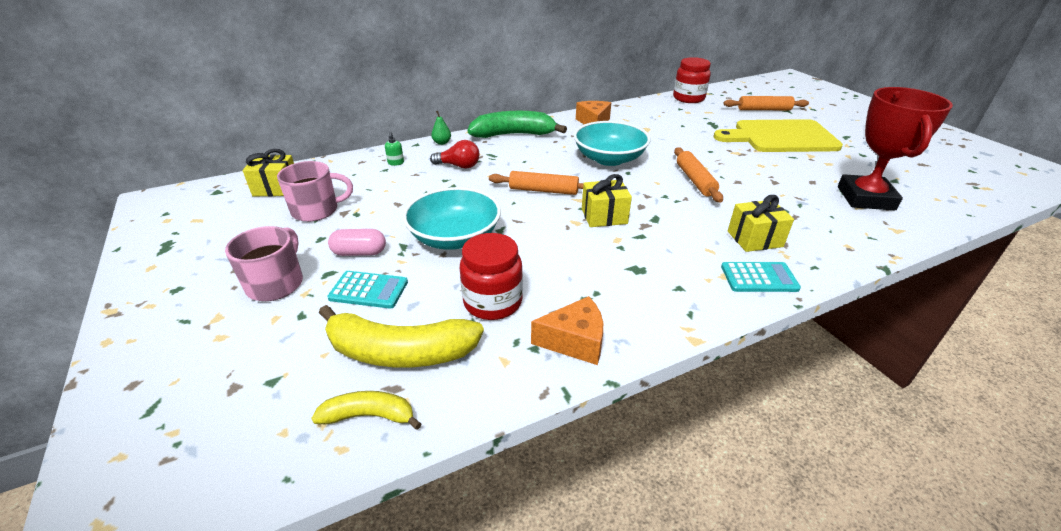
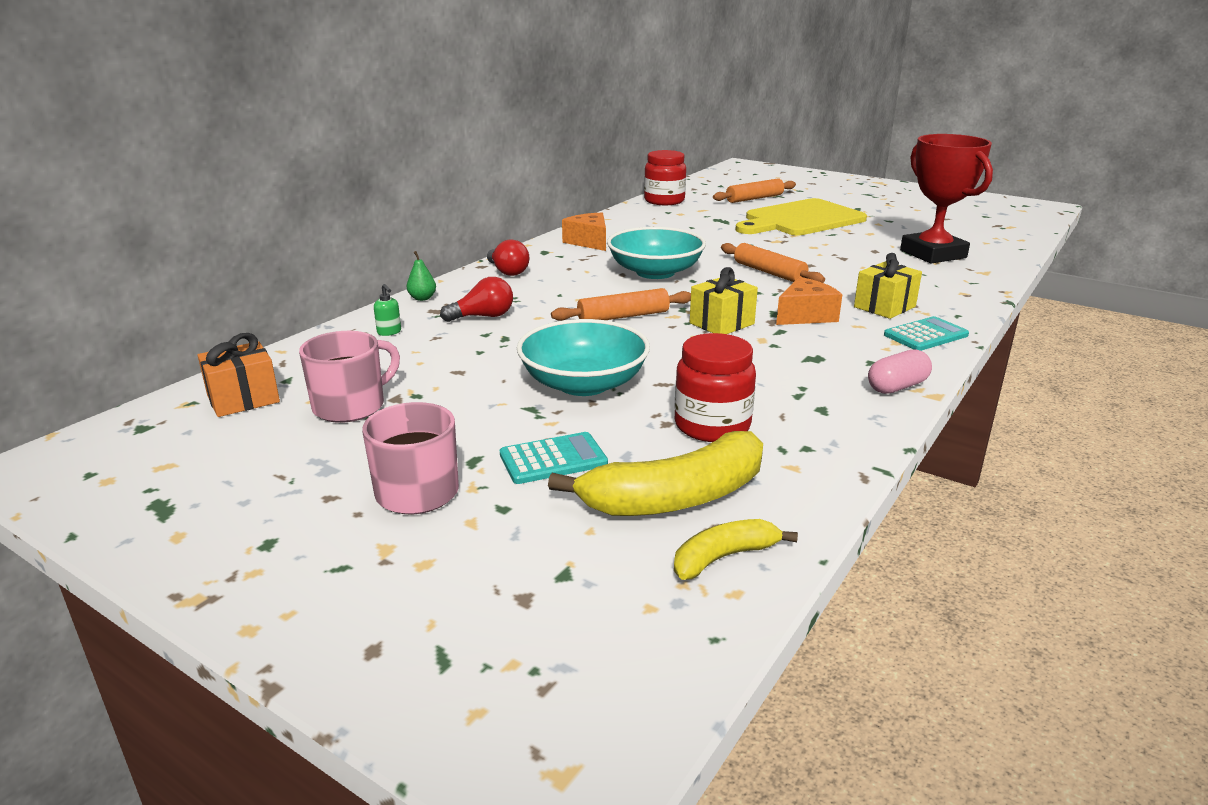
camera: 30 degrees left, 10 degrees down
yellow gift [243,149,294,196] -> orange gift [197,333,280,417]
pink capsule [328,229,386,256] -> pink capsule moved to [868,349,932,394]
green banana [468,111,567,138] -> red light bulb [487,239,529,276]
orange cheese [531,296,603,365] -> orange cheese moved to [776,277,843,325]

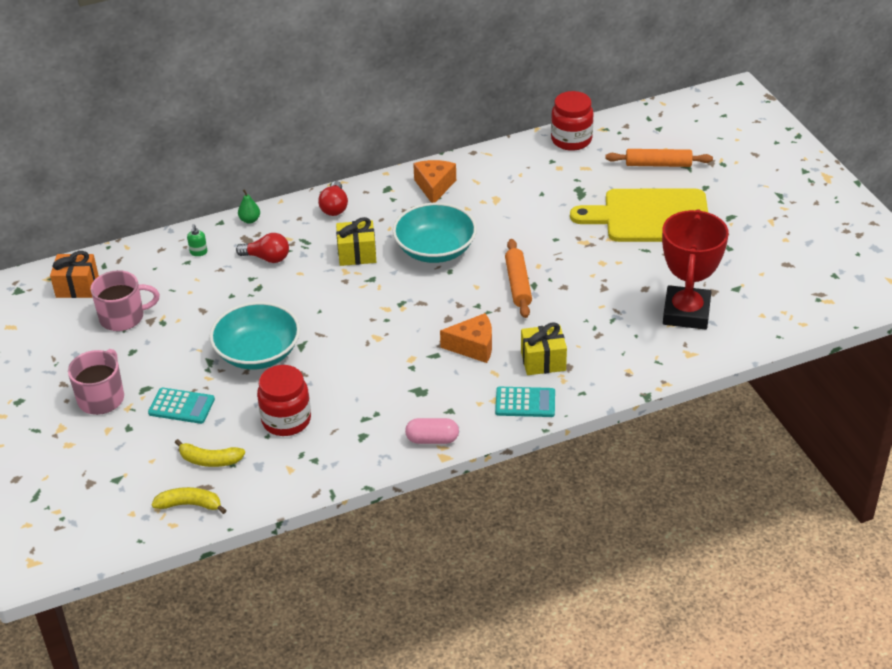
camera: 35 degrees right, 15 degrees up
yellow banana [548,431,763,516] -> yellow banana [175,439,245,467], size x0.55
orange rolling pin [551,288,691,321] -> none
yellow gift [690,267,758,334] -> yellow gift moved to [336,217,376,266]

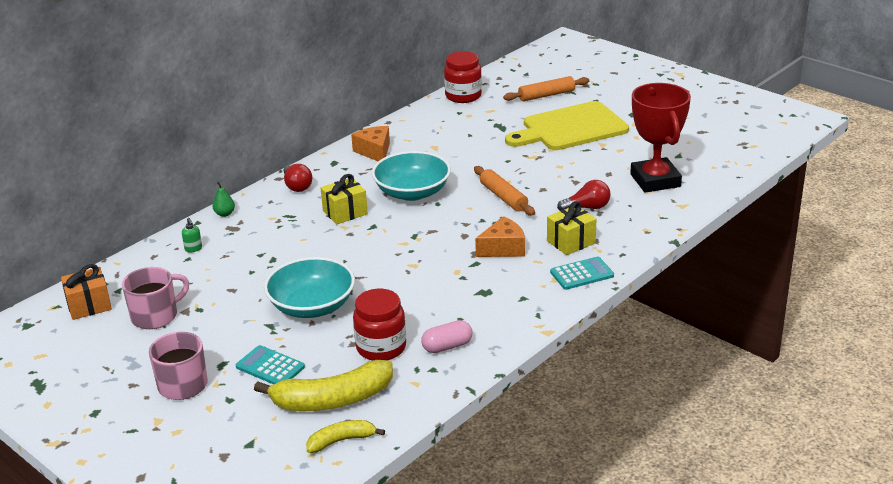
camera: 25 degrees left, 10 degrees down
turquoise calculator [148,388,215,424] -> turquoise calculator turned 135 degrees counterclockwise [236,345,305,384]
yellow banana [175,439,245,467] -> yellow banana [254,360,393,411], size x1.83
red light bulb [236,233,289,263] -> red light bulb moved to [557,180,610,210]
pink capsule [405,418,459,444] -> pink capsule moved to [421,320,472,353]

